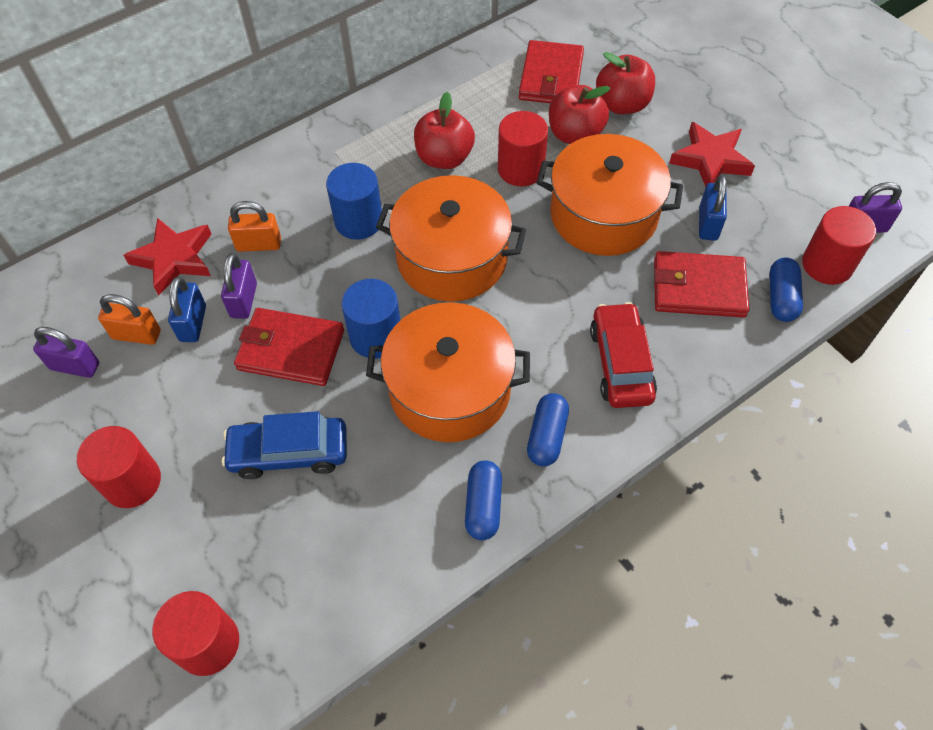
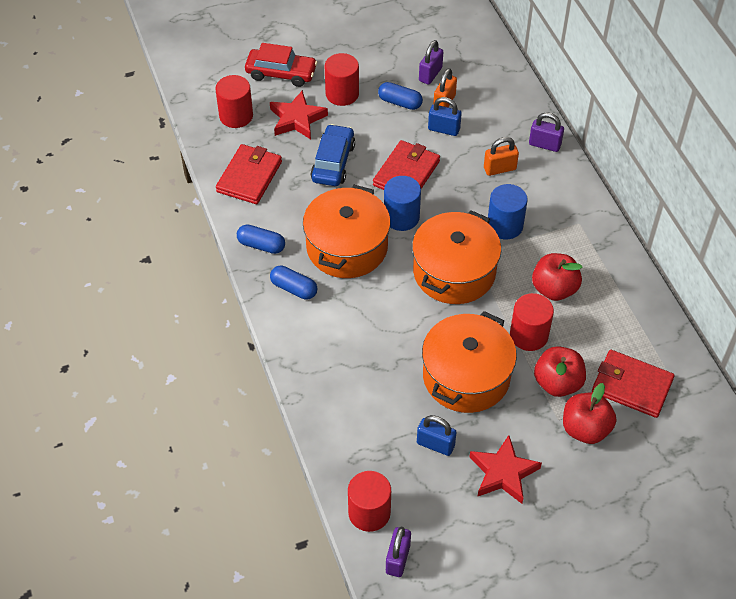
camera: 105 degrees right, 5 degrees down
red star [124,218,211,296] -> red star moved to [270,90,328,139]
purple padlock [221,253,257,319] -> purple padlock moved to [529,112,564,152]
orange padlock [228,201,281,252] -> orange padlock turned 60 degrees clockwise [484,137,519,176]
red car [590,302,657,408] -> red car moved to [245,43,318,87]
red wallet [654,251,750,318] -> red wallet moved to [216,144,282,204]
blue capsule [769,258,803,322] -> blue capsule moved to [378,82,423,110]

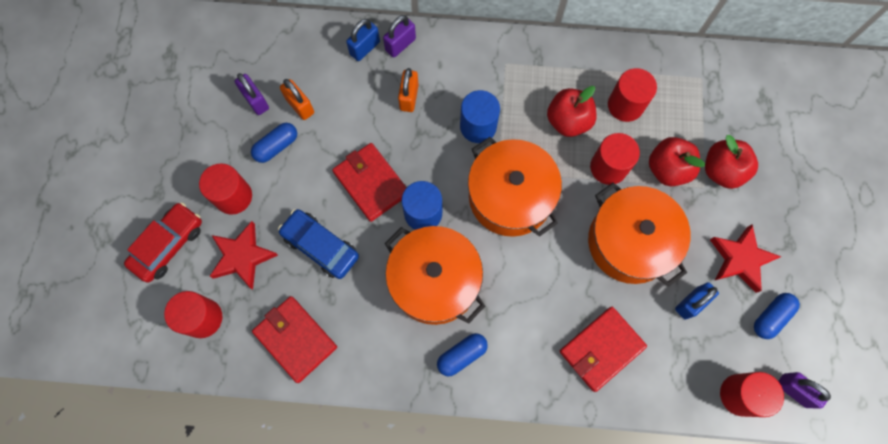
camera: 65 degrees left, 20 degrees up
blue capsule [237,225,285,254] -> blue capsule moved to [754,293,800,339]
blue padlock [428,97,462,136] -> blue padlock moved to [346,19,380,61]
red wallet [592,350,675,418] -> red wallet moved to [560,307,647,392]
none -> red cylinder [608,68,657,122]

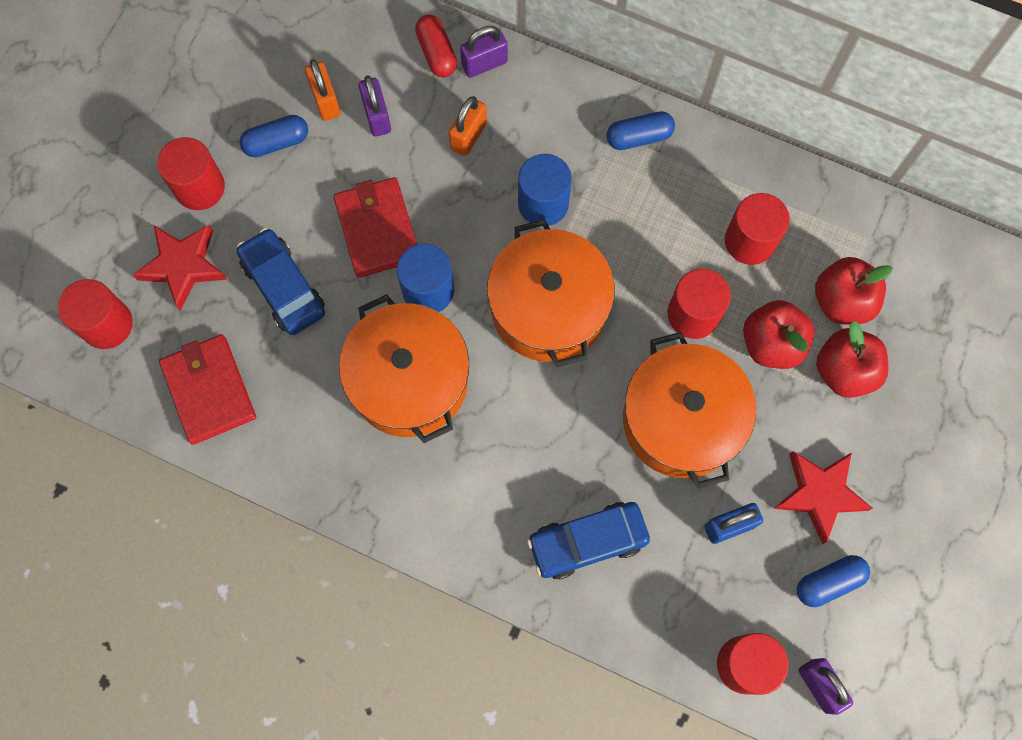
camera: 20 degrees right, 0 degrees up
red car [124,202,202,283] -> none
purple padlock [235,73,269,115] -> purple padlock moved to [359,75,391,137]
blue padlock [346,19,380,61] -> red capsule [415,15,457,78]
blue capsule [437,333,488,377] -> blue capsule moved to [606,111,675,150]
red apple [547,86,597,137] -> red apple moved to [815,257,893,325]
red wallet [560,307,647,392] -> blue car [527,502,650,580]

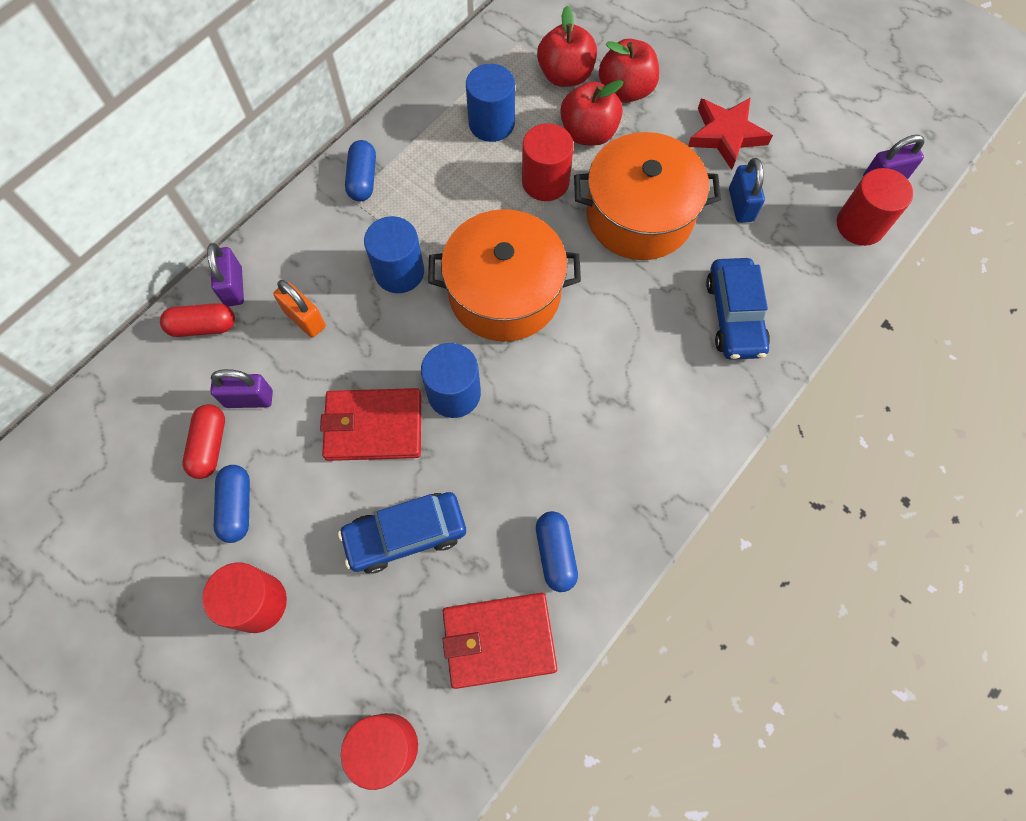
camera: 75 degrees left, 5 degrees down
red star [133,225,227,311] -> none
orange padlock [305,59,340,121] -> red capsule [183,404,225,479]
orange pot [339,294,469,443] -> none
red cylinder [725,193,790,265] -> blue cylinder [466,64,515,142]
blue capsule [797,555,870,607] -> blue capsule moved to [536,511,578,592]

